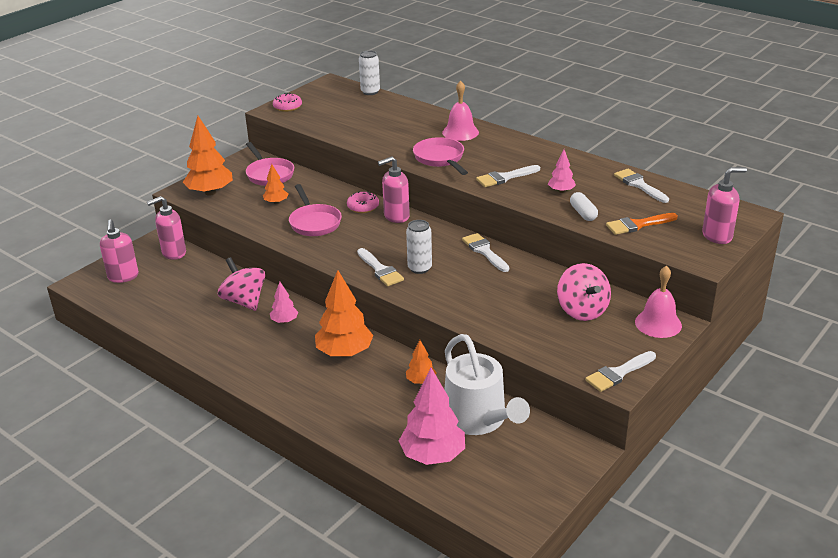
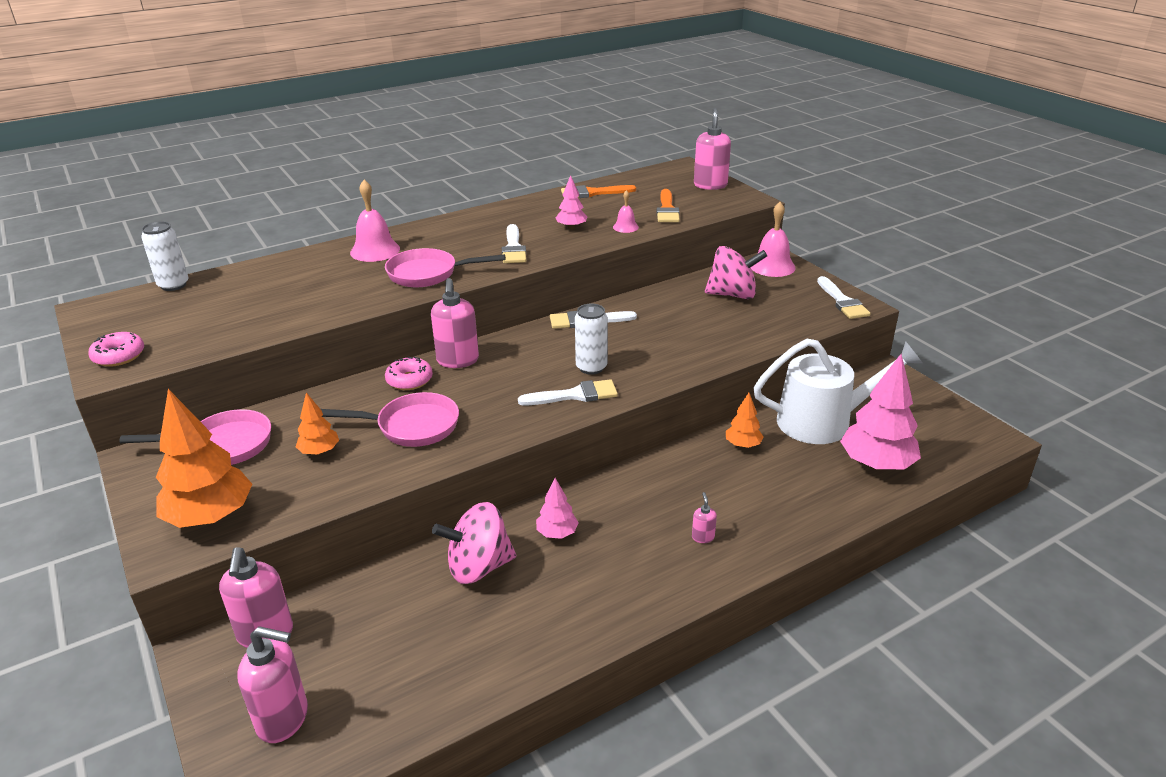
camera: 70 degrees left, 0 degrees up
orange tree [315,270,374,357] -> none
white capsule [570,192,598,221] -> pink bell [613,190,639,233]
white brush [614,169,669,203] -> orange brush [561,185,636,198]
none -> pink soap dispenser [692,492,717,543]

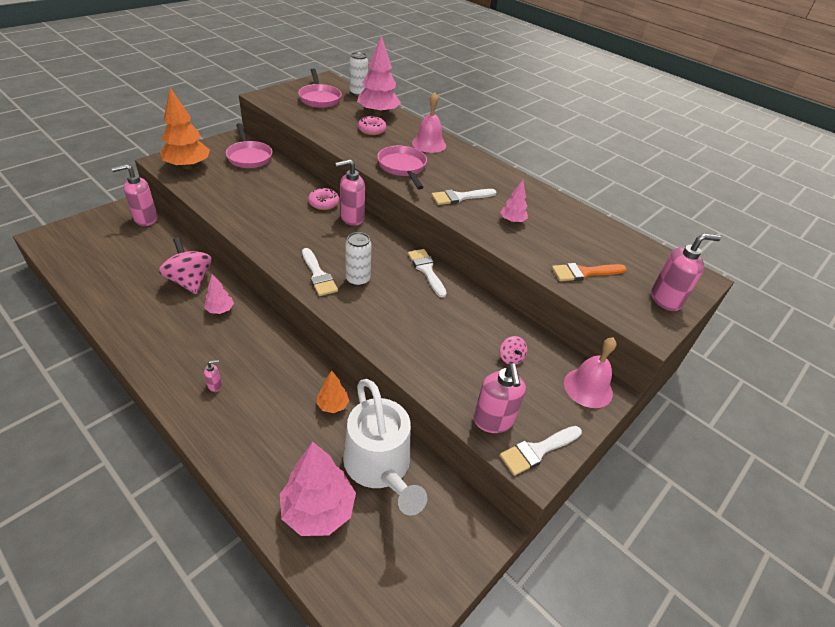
camera: 70 degrees right, 10 degrees up
pink donut [88,332,144,367] -> pink donut moved to [358,116,387,135]
pink soap dispenser [237,626,308,743] -> pink soap dispenser moved to [474,363,526,433]
orange tree [296,392,339,455] -> none
pink pan [321,392,459,447] -> pink pan moved to [298,69,342,108]
orange brush [561,185,636,198] -> none
pink bell [613,190,639,233] -> none
pink spinning top [705,246,767,299] -> pink spinning top [500,336,527,364], size x0.49
none -> pink tree [357,35,401,116]

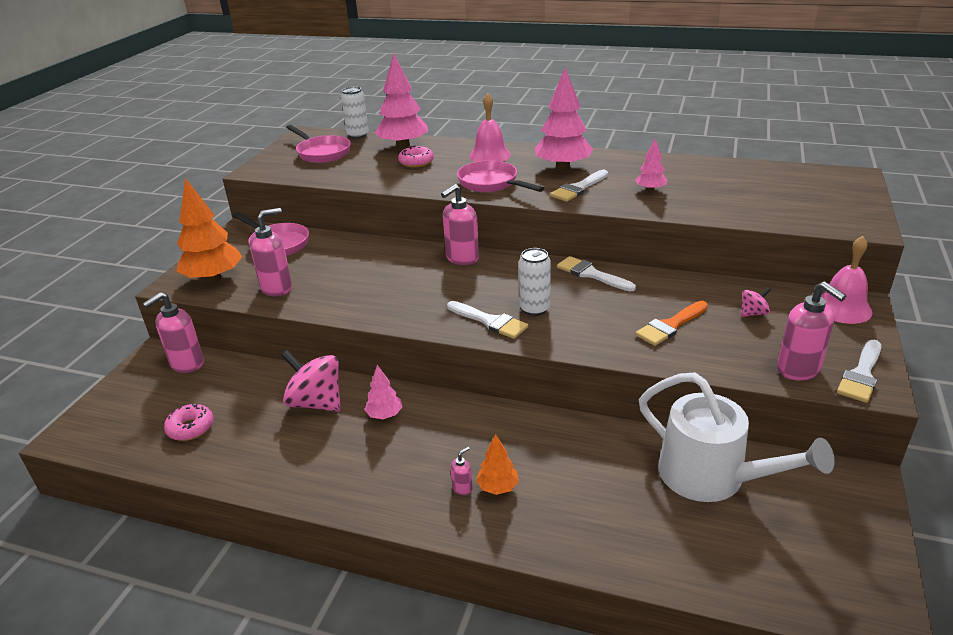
camera: 20 degrees left, 10 degrees down
pink tree [280,442,356,536] -> pink tree moved to [535,68,593,171]
pink donut [308,188,339,210] -> pink donut moved to [164,403,214,441]
orange tree [316,371,349,413] -> orange tree moved to [476,434,519,495]
pink spinning top [500,336,527,364] -> pink spinning top turned 75 degrees counterclockwise [741,287,771,317]
orange brush [552,263,627,281] -> orange brush moved to [635,301,708,346]
pink soap dispenser [651,233,721,311] -> pink soap dispenser moved to [250,208,292,296]

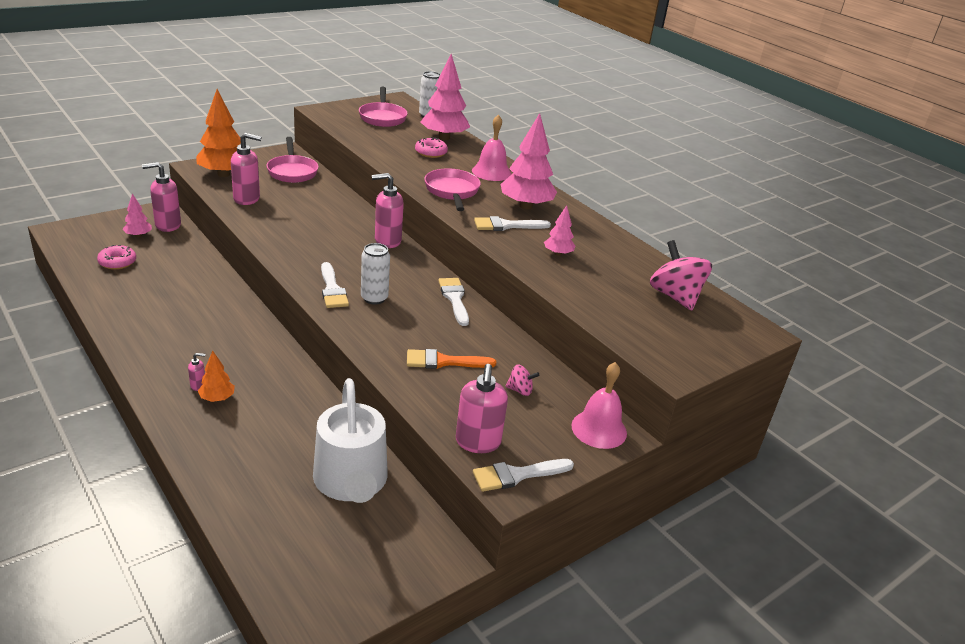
camera: 30 degrees right, 0 degrees up
pink spinning top [281,350,341,412] -> pink spinning top moved to [650,240,712,311]
pink tree [365,365,402,419] -> pink tree moved to [123,193,152,237]

